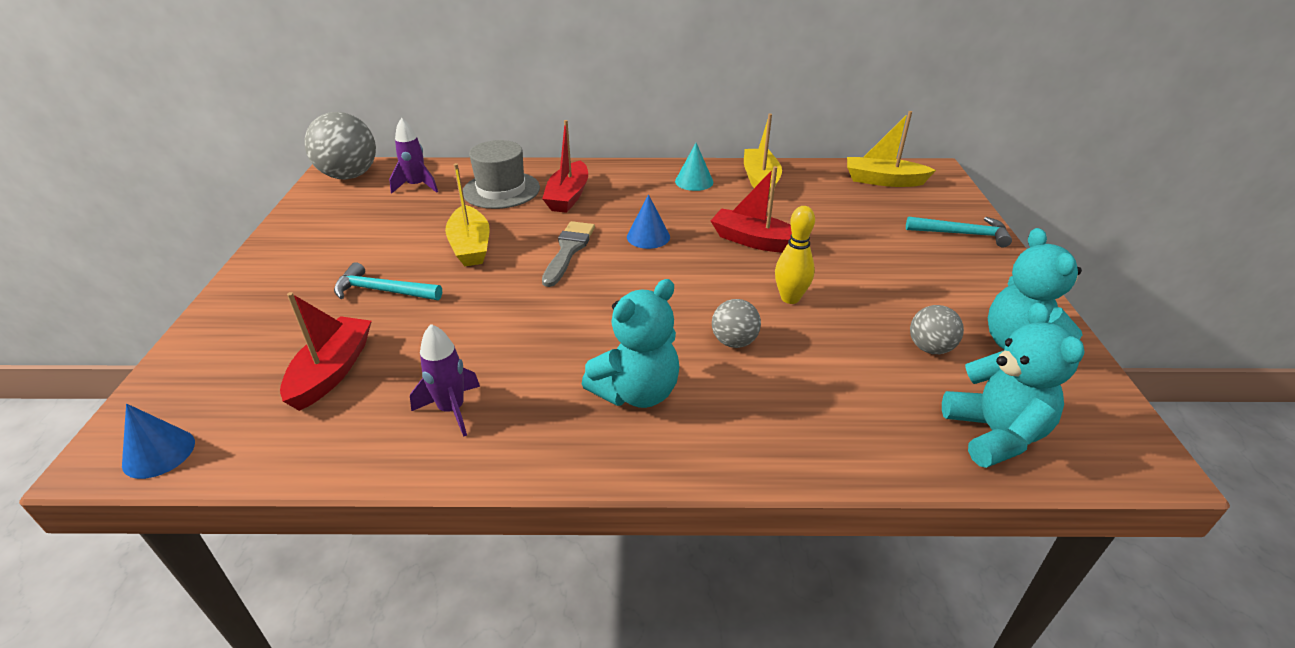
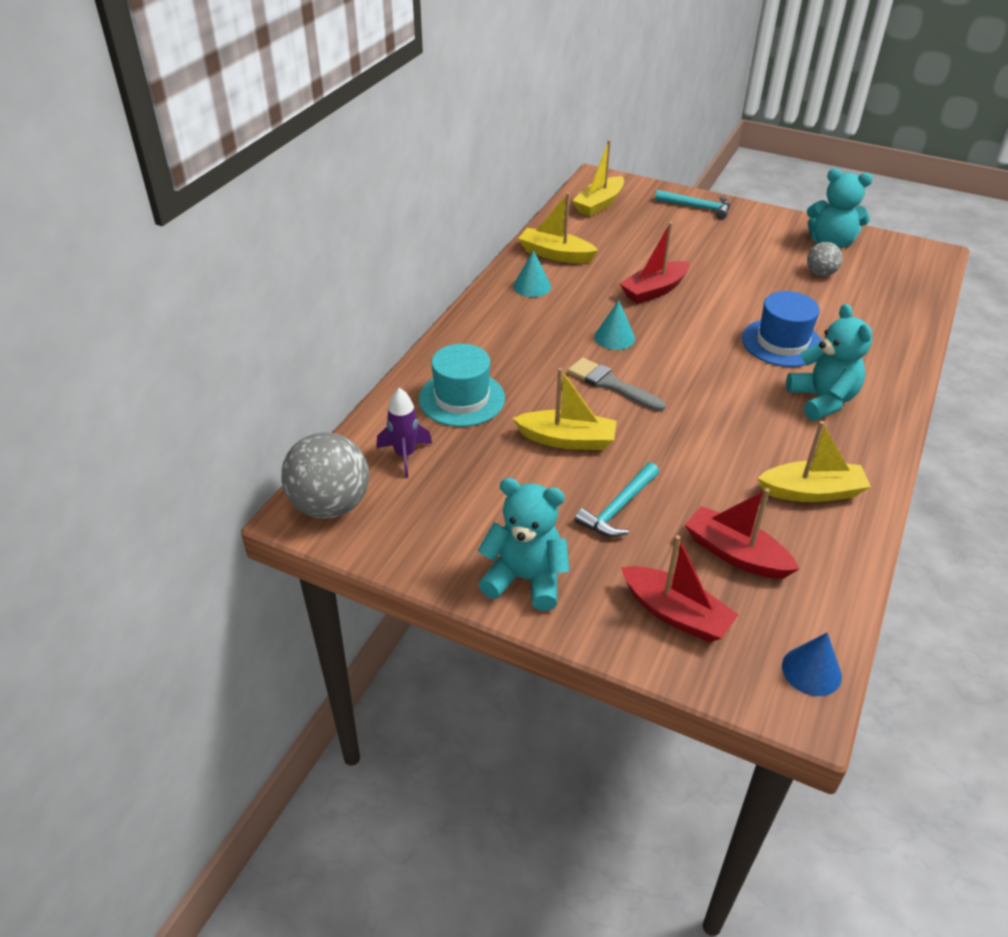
camera: 65 degrees left, 5 degrees up
purple rocket [410,324,480,437] -> yellow boat [758,421,871,502]
grey hat [463,140,540,209] -> turquoise hat [419,344,505,427]
red boat [542,120,588,213] -> red boat moved to [621,535,739,642]
blue cone [627,194,670,249] -> turquoise cone [594,300,635,350]
grey ball [712,299,761,348] -> blue hat [742,291,822,367]
yellow bowling pin [775,206,815,304] -> none
turquoise hammer [906,217,1012,247] -> turquoise hammer turned 75 degrees clockwise [655,190,730,219]
turquoise teddy bear [942,303,1084,468] -> turquoise teddy bear moved to [478,478,570,611]

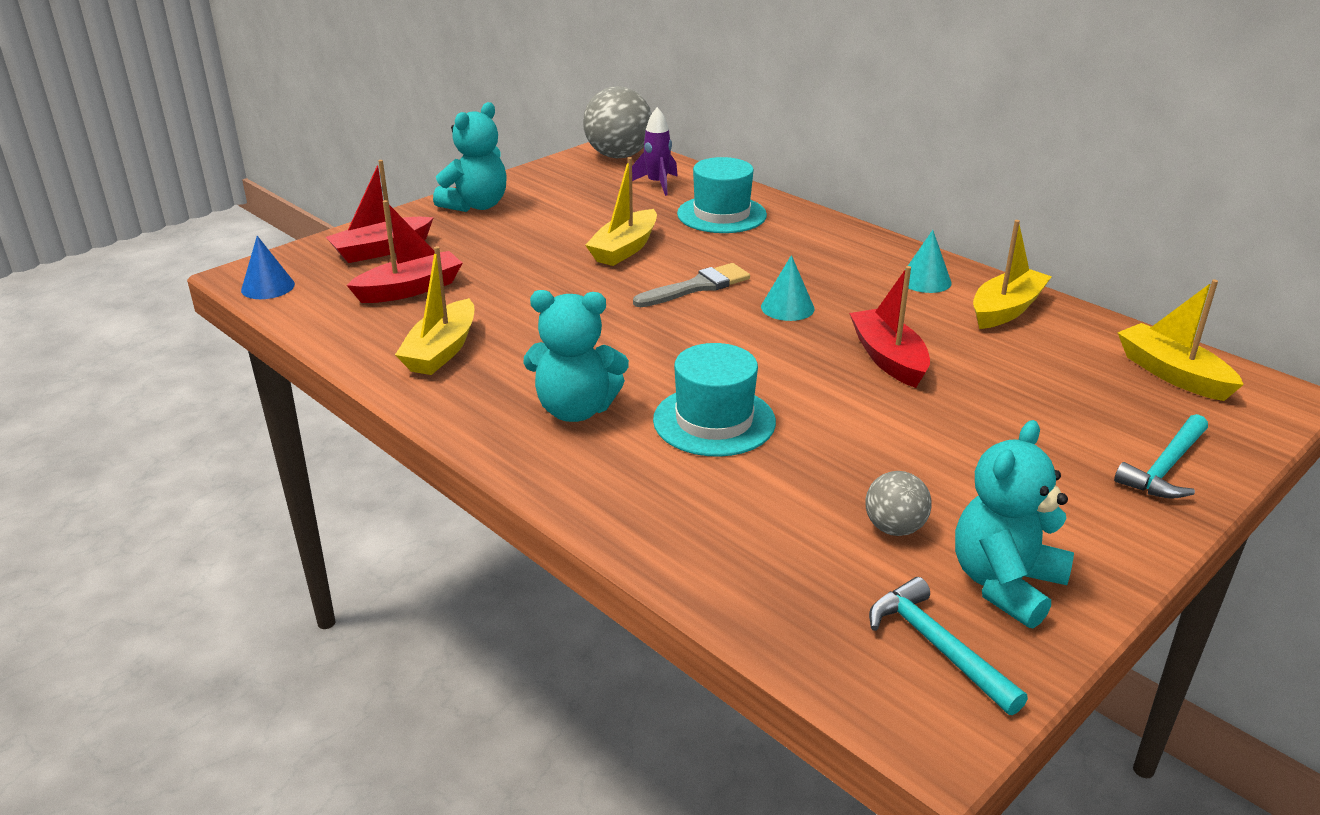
camera: 110 degrees right, 10 degrees down
turquoise hammer [575,462,659,537] -> turquoise hammer moved to [869,577,1028,715]
blue hat [742,291,822,367] -> turquoise hat [653,343,776,457]

